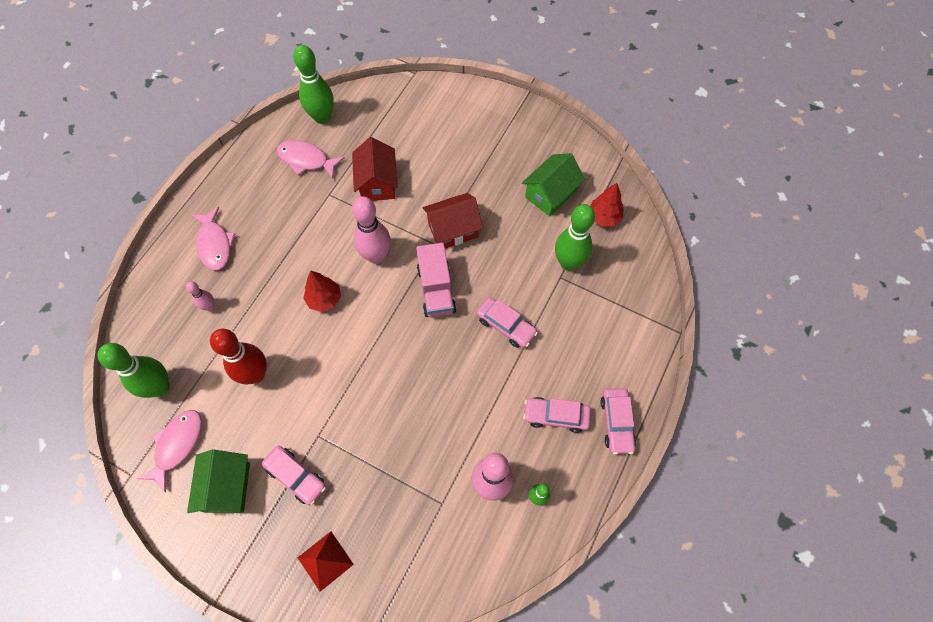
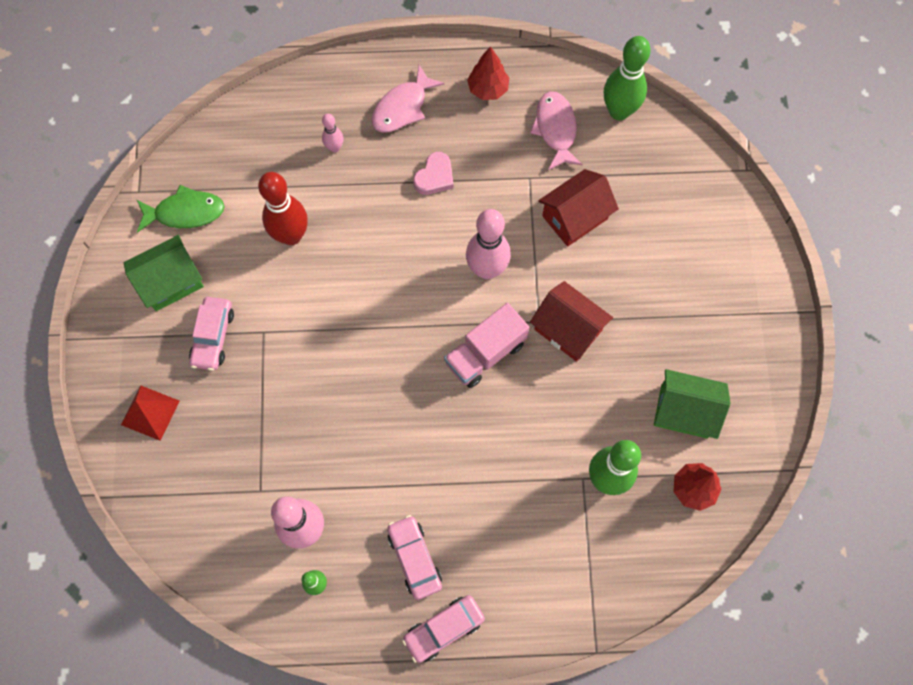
camera: 60 degrees right, 5 degrees up
green bowling pin [97,343,170,398] -> none
pink fish [137,410,202,493] -> green fish [136,185,225,233]
red tree [303,271,341,312] -> red tree moved to [467,46,509,100]
pink car [476,297,538,348] -> none
none -> pink heart [413,152,454,195]

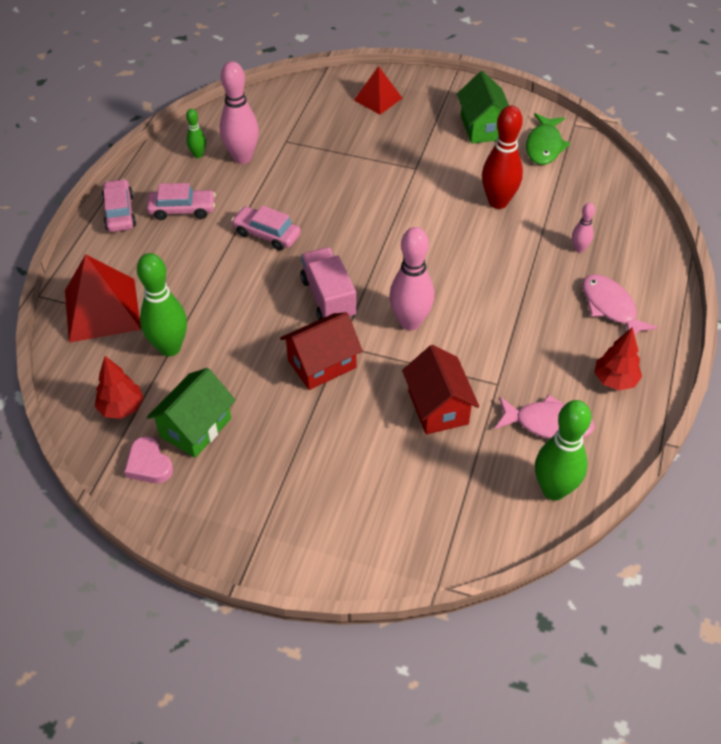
camera: 110 degrees right, 20 degrees down
pink car [189,297,234,371] -> pink car moved to [231,205,301,251]
pink heart [413,152,454,195] -> pink heart moved to [124,436,173,483]
none -> red pyramid [65,254,141,343]

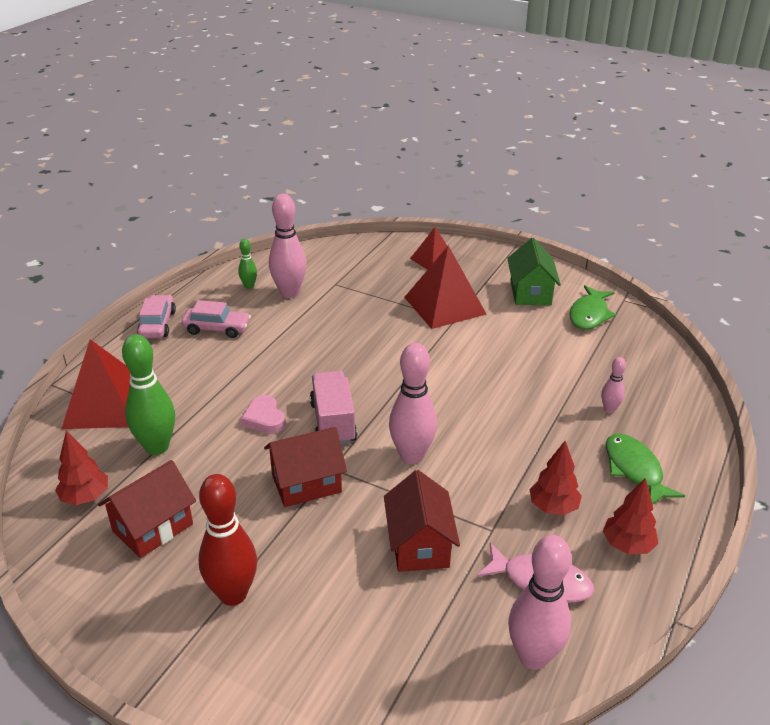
camera: 10 degrees right, 15 degrees down
pink heart [124,436,173,483] -> pink heart moved to [241,395,285,434]
green house [147,368,235,458] -> red house [98,460,196,558]
pink car [231,205,301,251] -> none
red bowling pin [482,106,523,209] -> red bowling pin moved to [199,474,257,606]
green bowling pin [535,400,591,501] -> pink bowling pin [508,535,572,670]
pink fish [582,274,658,335] -> green fish [606,434,685,505]
none -> red pyramid [404,246,487,329]
none -> red tree [529,441,582,515]

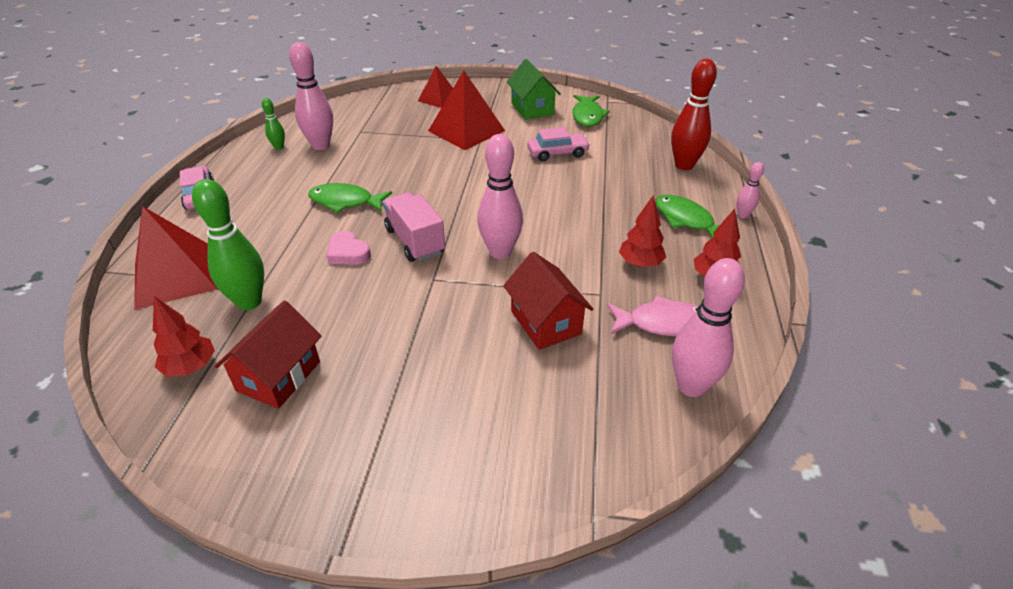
camera: 20 degrees left, 5 degrees up
pink car [181,300,251,338] -> pink car moved to [528,127,591,162]
red bowling pin [199,474,257,606] -> red bowling pin moved to [671,59,717,170]
red house [264,427,347,507] -> none
pink bowling pin [601,357,626,413] -> pink bowling pin moved to [736,162,764,218]
none -> green fish [308,183,392,213]

